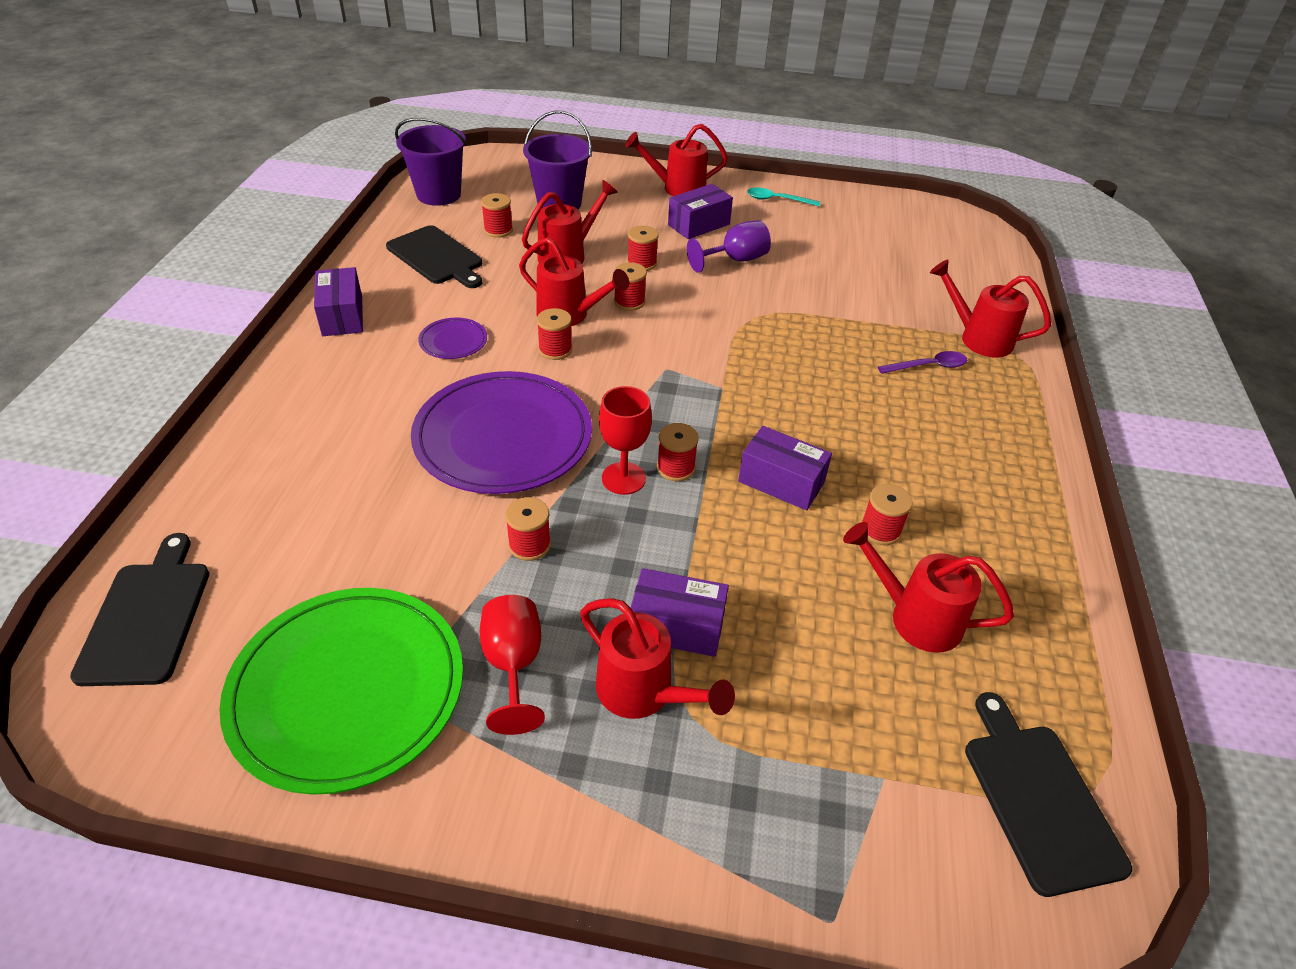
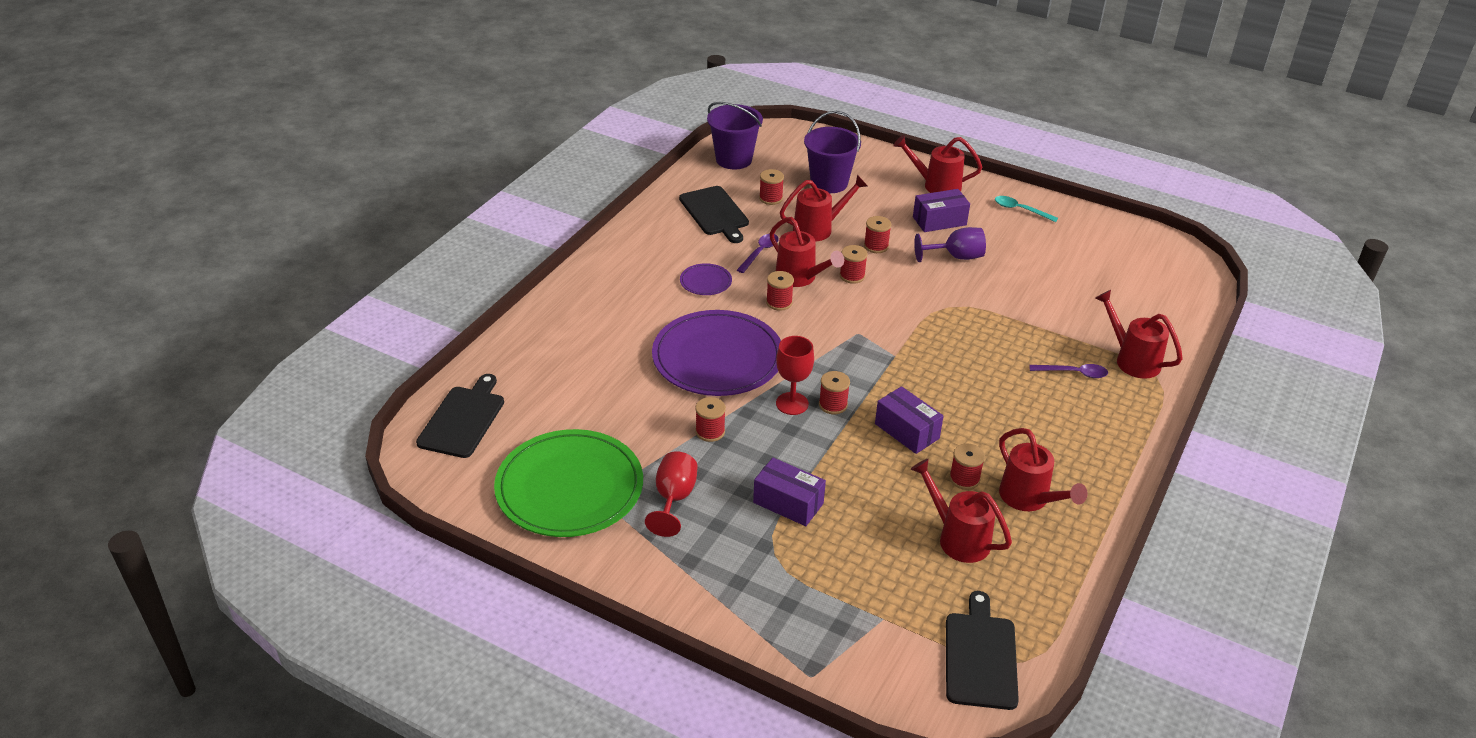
camera: 20 degrees right, 5 degrees down
purple box [314,267,363,336] -> none
red watering can [580,598,735,719] -> red watering can moved to [999,428,1088,511]
none -> purple spoon [737,234,779,273]

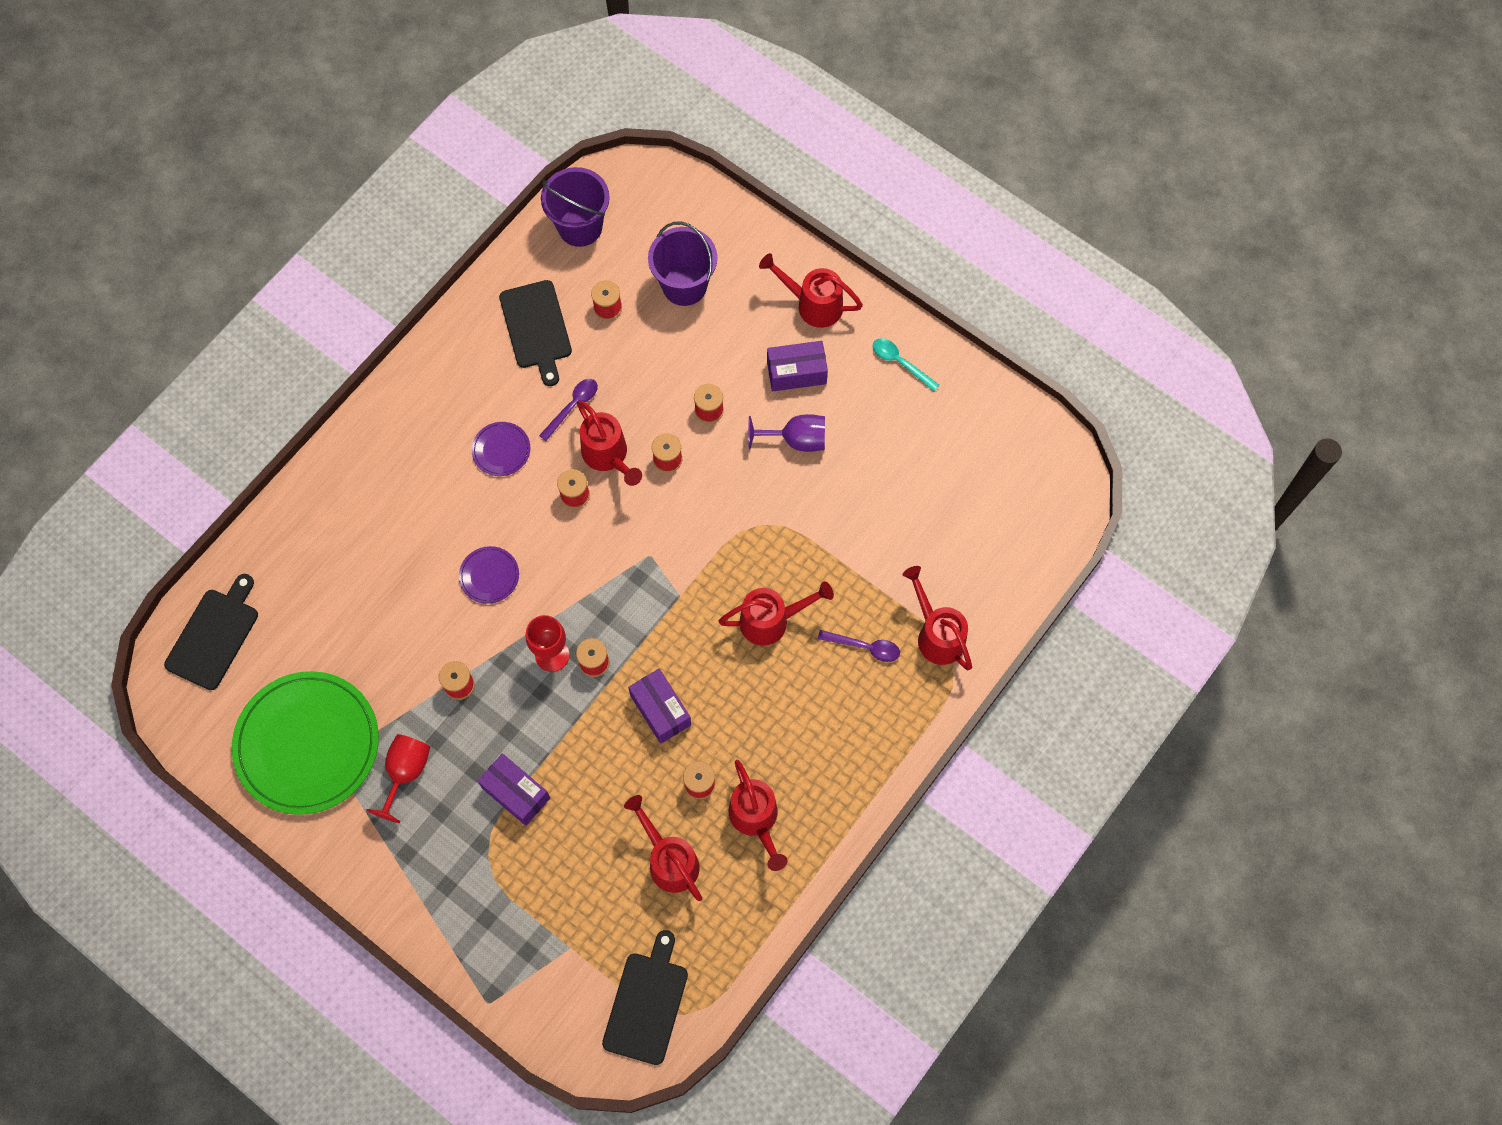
camera: 10 degrees right, 30 degrees up
purple plate [652,310,781,396] -> purple plate [459,546,519,604], size x0.43
red watering can [780,175,867,241] -> red watering can moved to [719,581,834,646]

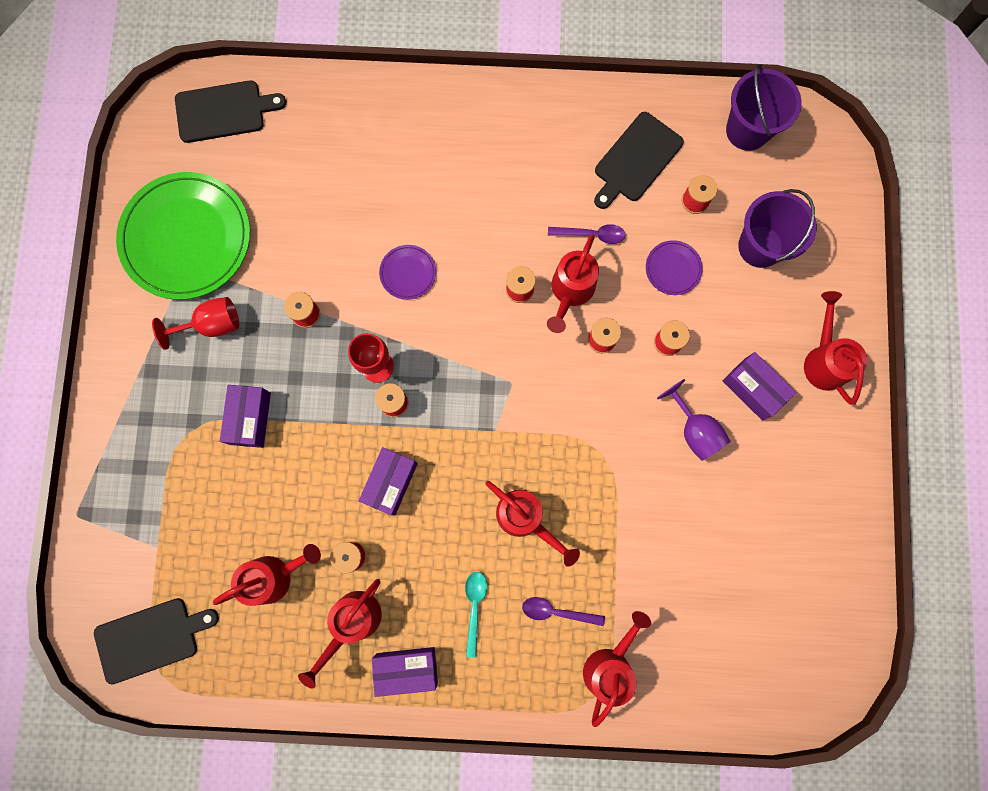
camera: 55 degrees right, 10 degrees up
purple plate [472,422,530,476] -> purple plate moved to [646,240,703,295]
red watering can [624,795,702,901] -> red watering can turned 45 degrees clockwise [213,544,321,606]
purple spoon [818,630,900,662] -> purple spoon turned 120 degrees clockwise [522,597,605,626]
turquoise spoon [873,338,939,391] -> turquoise spoon moved to [465,572,487,658]
none -> purple box [372,647,438,697]

